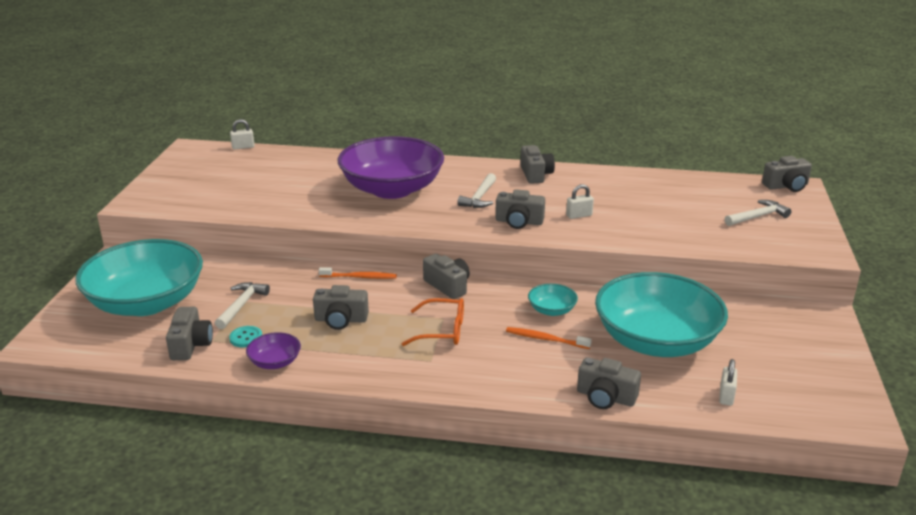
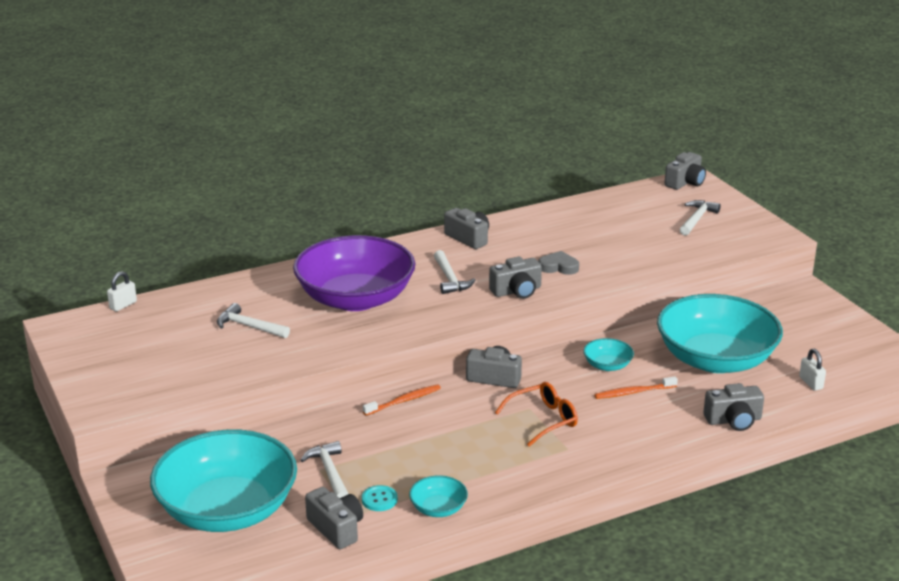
camera: 35 degrees left, 0 degrees up
purple bowl [246,332,301,369] -> turquoise bowl [409,475,468,517]
grey camera [313,285,369,330] -> none
white padlock [566,184,594,219] -> grey heart [538,251,579,275]
none -> white hammer [217,303,290,338]

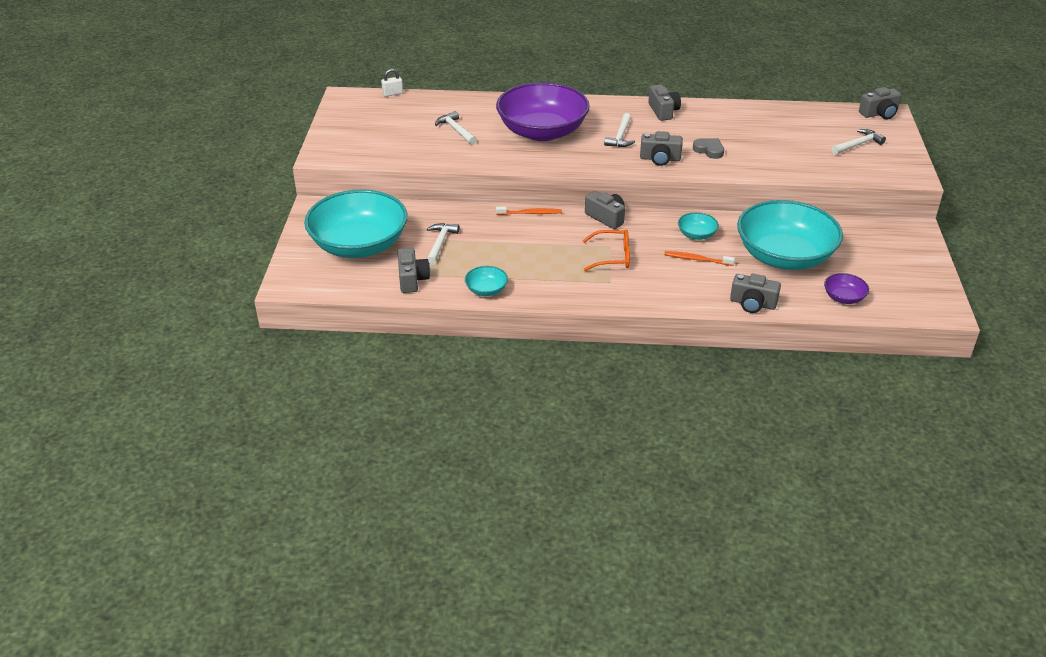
camera: 30 degrees right, 10 degrees up
turquoise button [362,485,398,511] -> none
white padlock [799,349,826,391] -> purple bowl [824,273,869,304]

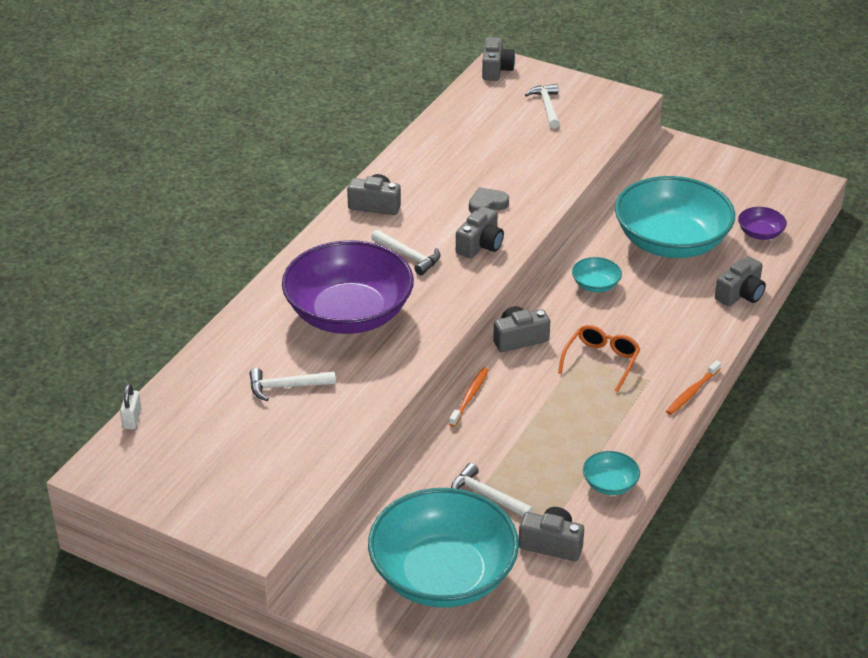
camera: 65 degrees left, 0 degrees up
orange toothbrush [664,251,735,266] -> orange toothbrush moved to [666,360,721,415]

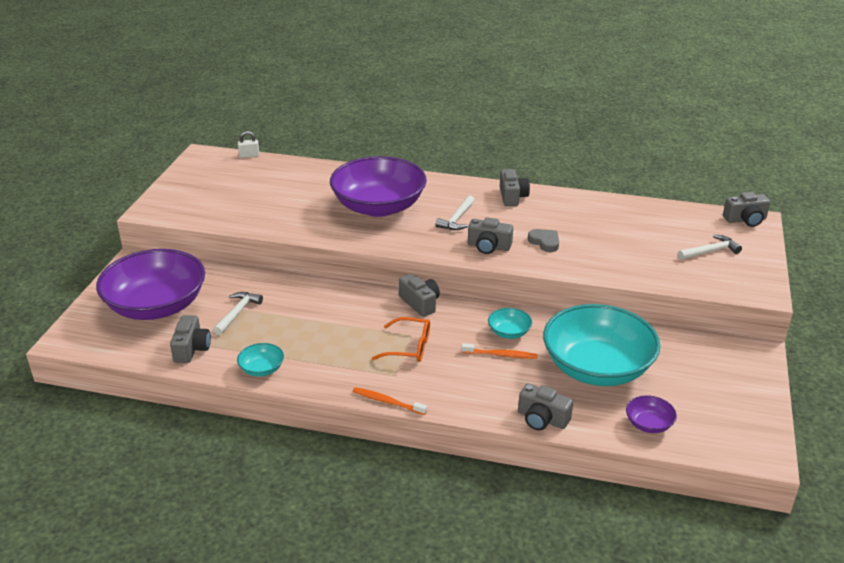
camera: 75 degrees right, 5 degrees down
white hammer [249,368,336,401] -> none
turquoise bowl [368,488,519,608] -> purple bowl [96,249,205,320]
orange toothbrush [449,367,489,427] -> orange toothbrush moved to [461,344,538,359]

